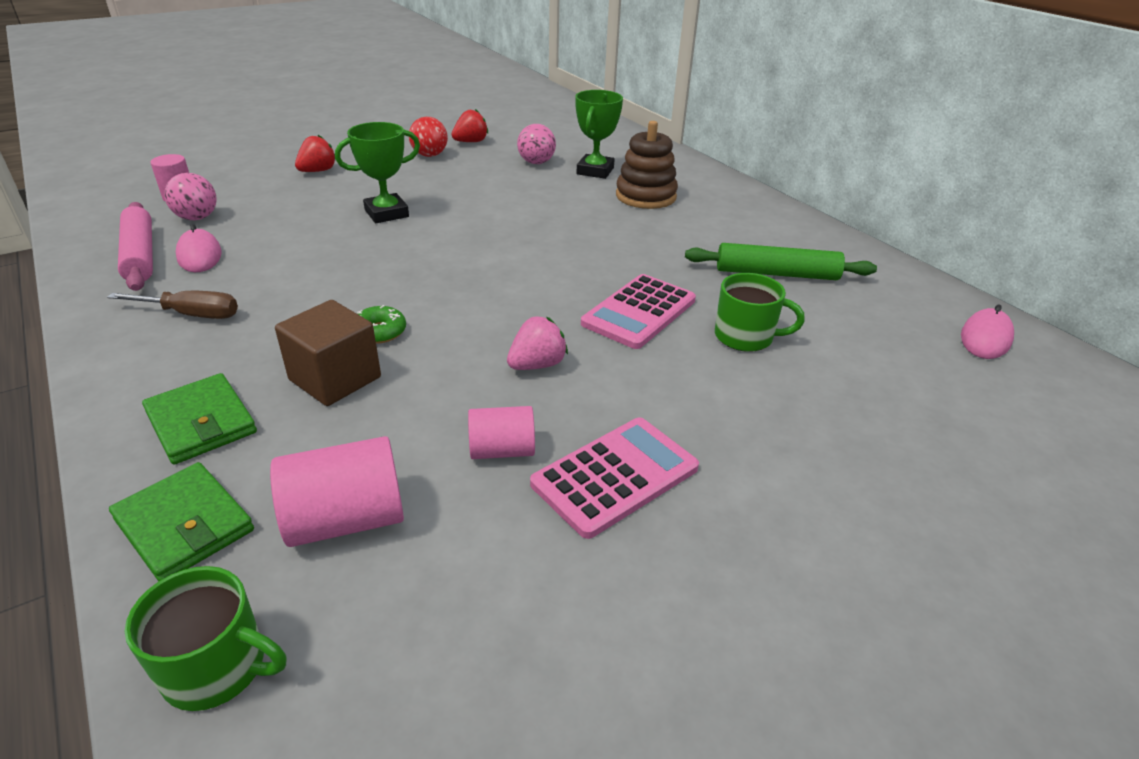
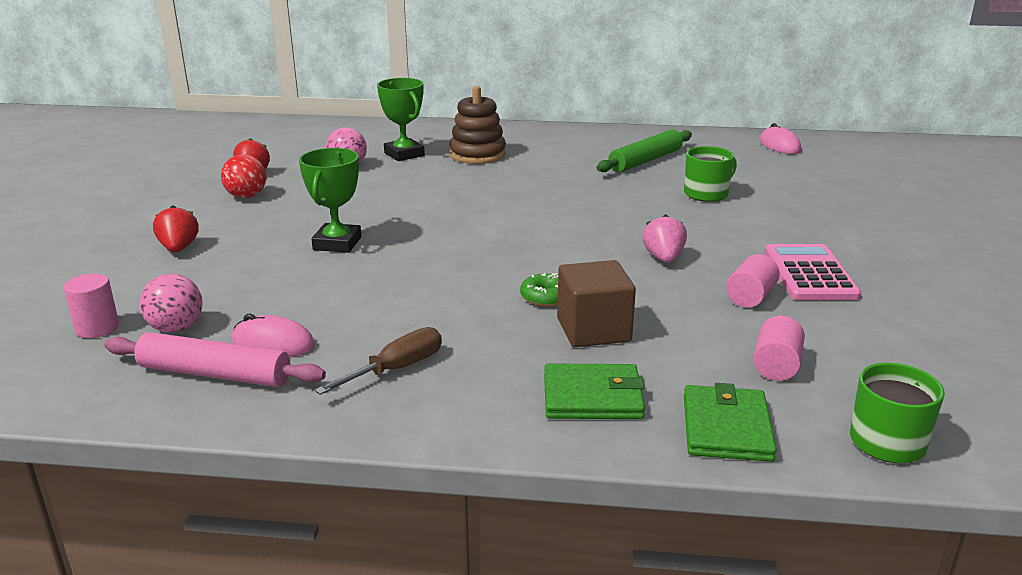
camera: 50 degrees left, 10 degrees down
green wallet [109,462,254,581] -> green wallet turned 75 degrees counterclockwise [684,383,777,462]
pink cylinder [270,436,404,547] -> pink cylinder [753,316,805,381], size x0.64
pink calculator [581,274,696,349] -> none

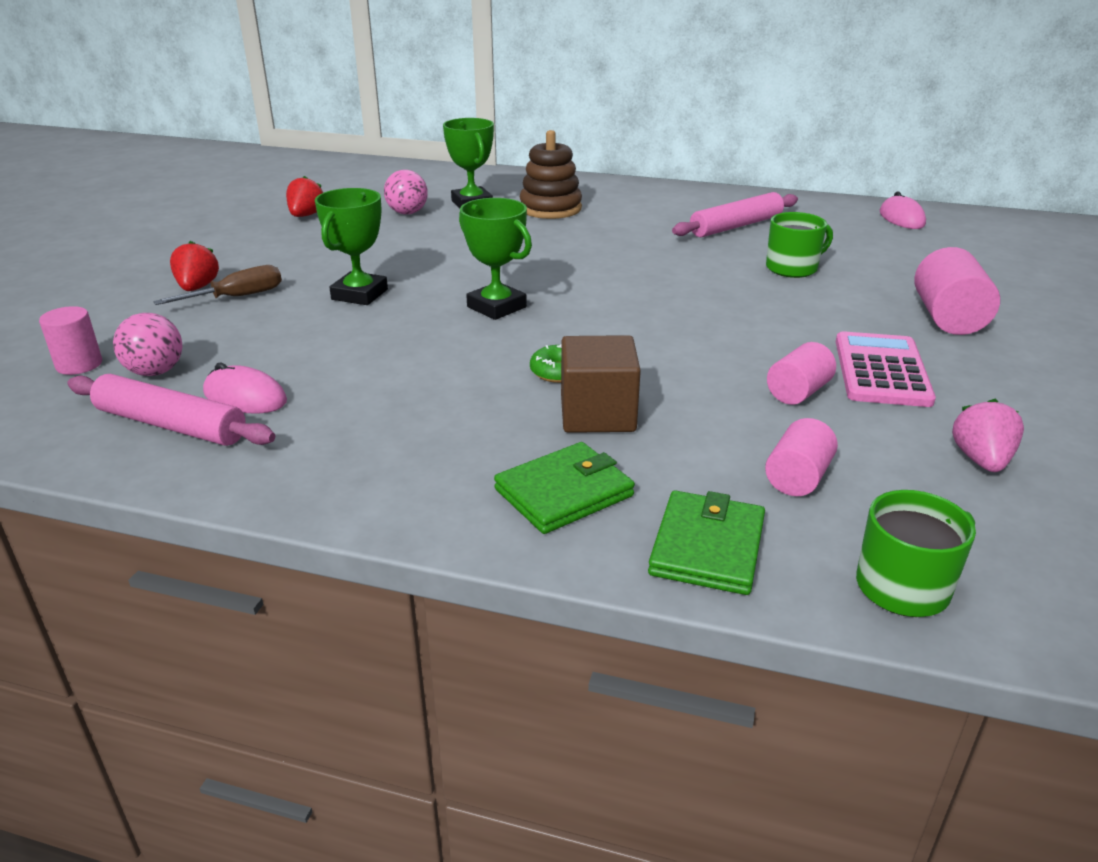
camera: 10 degrees right, 5 degrees up
red ball [221,154,266,198] -> none
brown screwdriver [314,327,442,395] -> brown screwdriver moved to [153,265,282,305]
green wallet [544,363,645,419] -> green wallet turned 45 degrees counterclockwise [494,442,635,534]
green rolling pin [597,129,692,172] -> pink rolling pin [672,192,798,237]
pink strawberry [642,214,687,263] -> pink strawberry moved to [952,398,1024,472]
none -> green trophy [459,198,532,320]
none -> pink cylinder [914,247,1000,335]

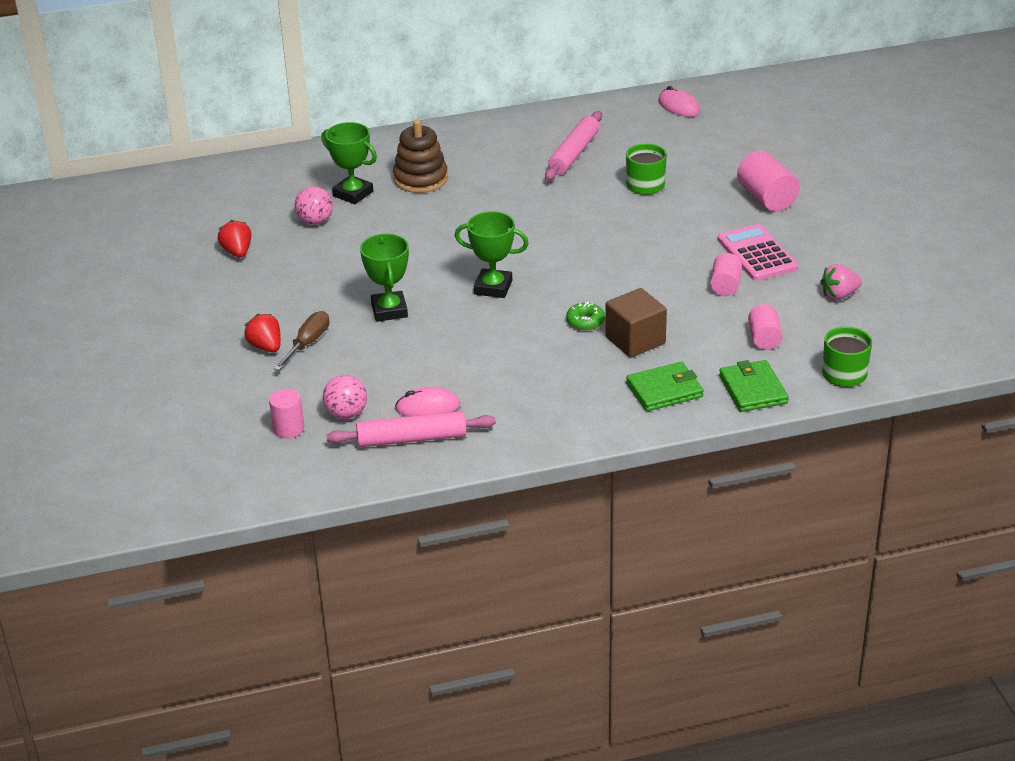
camera: 30 degrees left, 5 degrees up
green wallet [494,442,635,534] -> green wallet turned 45 degrees clockwise [626,362,704,411]
pink strawberry [952,398,1024,472] -> pink strawberry turned 90 degrees counterclockwise [820,264,862,300]

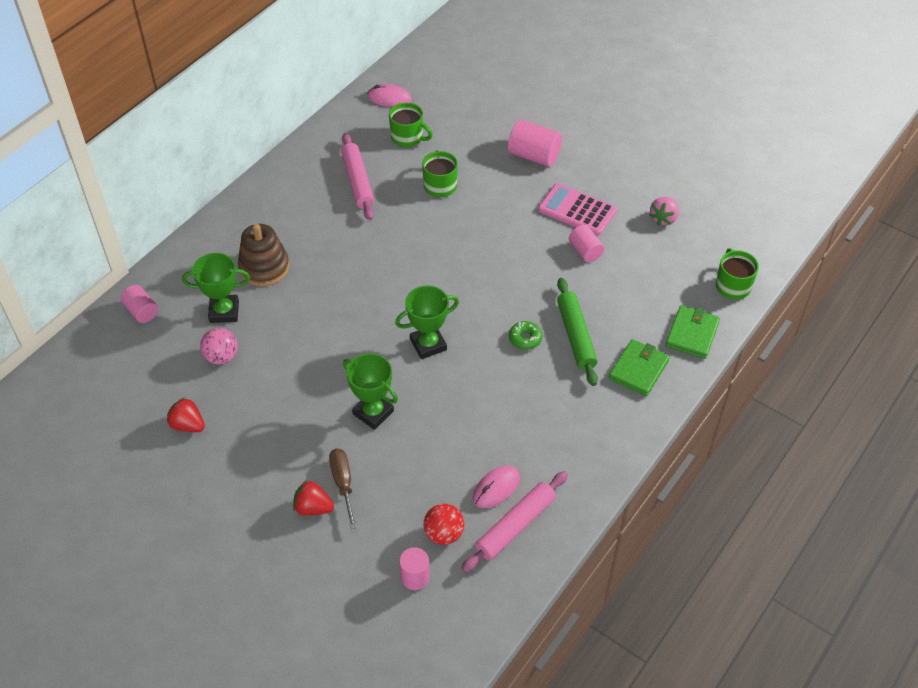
camera: 40 degrees left, 15 degrees up
pink ball [323,375,367,419] -> red ball [424,504,464,545]
brown cube [605,288,667,358] -> green rolling pin [557,278,598,386]
green wallet [719,360,788,412] -> green wallet turned 75 degrees clockwise [665,305,720,359]
pink cylinder [748,304,783,350] -> pink cylinder moved to [121,285,158,323]
none -> green mug [389,102,433,147]

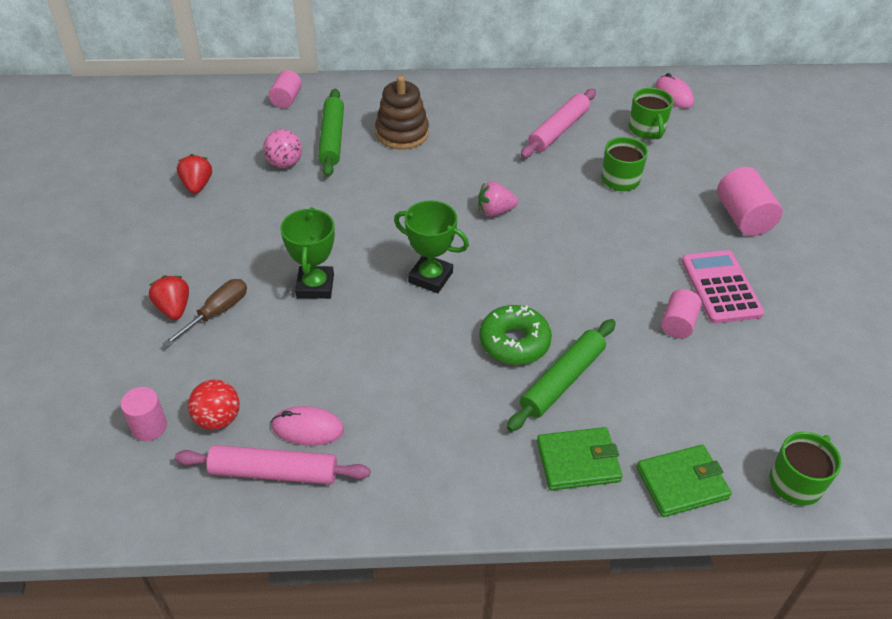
camera: 50 degrees right, 5 degrees down
green trophy [182,253,250,323] -> green rolling pin [318,89,344,177]
green donut [509,321,542,350] -> green donut [479,305,552,365], size x1.68
pink strawberry [649,197,679,226] -> pink strawberry moved to [478,181,518,217]

